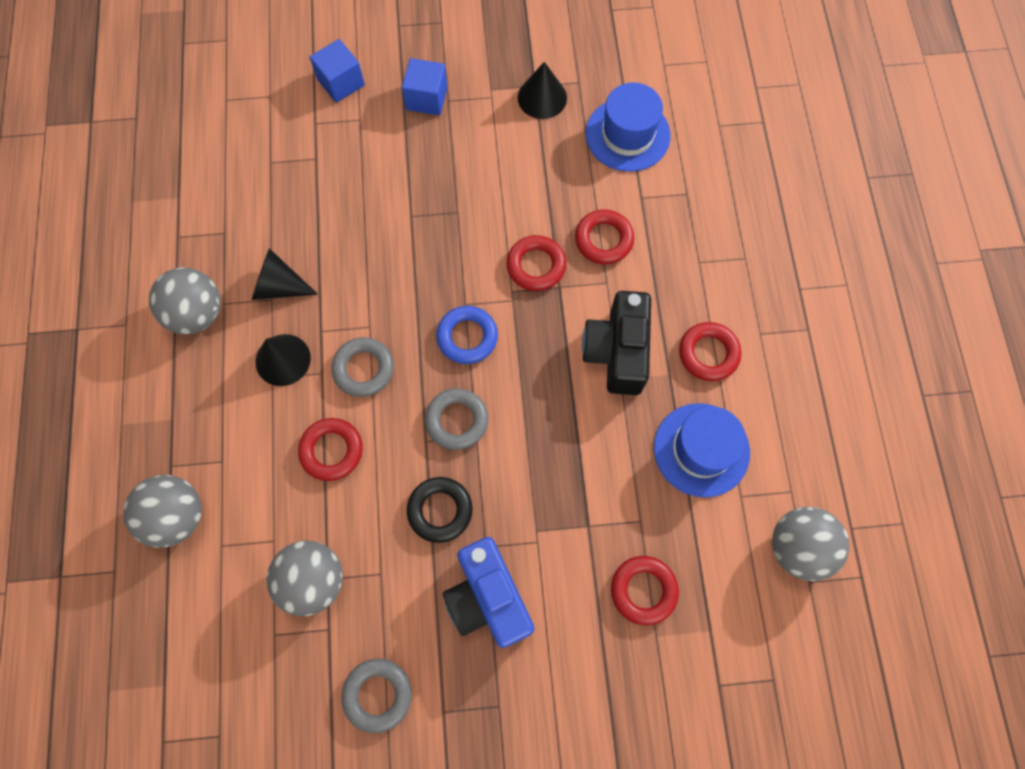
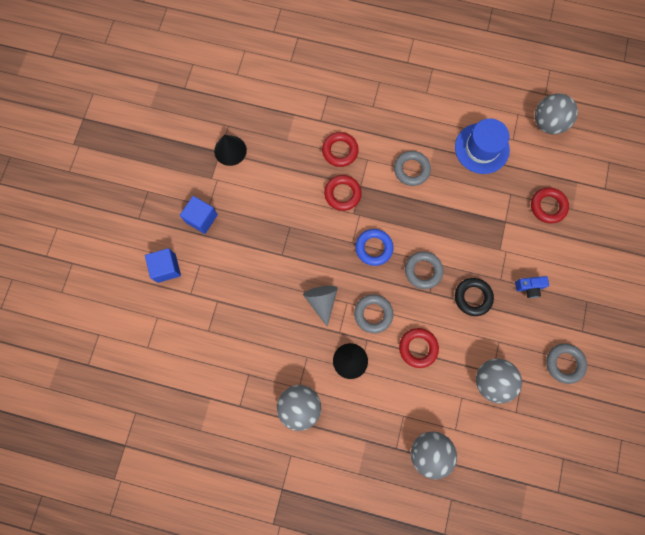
camera: 70 degrees left, 5 degrees up
black cone [252,248,318,300] -> none
blue camera [443,537,534,648] -> blue camera [515,276,549,298], size x0.49
black camera [582,291,651,395] -> grey ring [394,151,431,186]
blue hat [586,83,671,172] -> none
red ring [679,322,741,381] -> none
none -> grey cone [303,286,338,327]

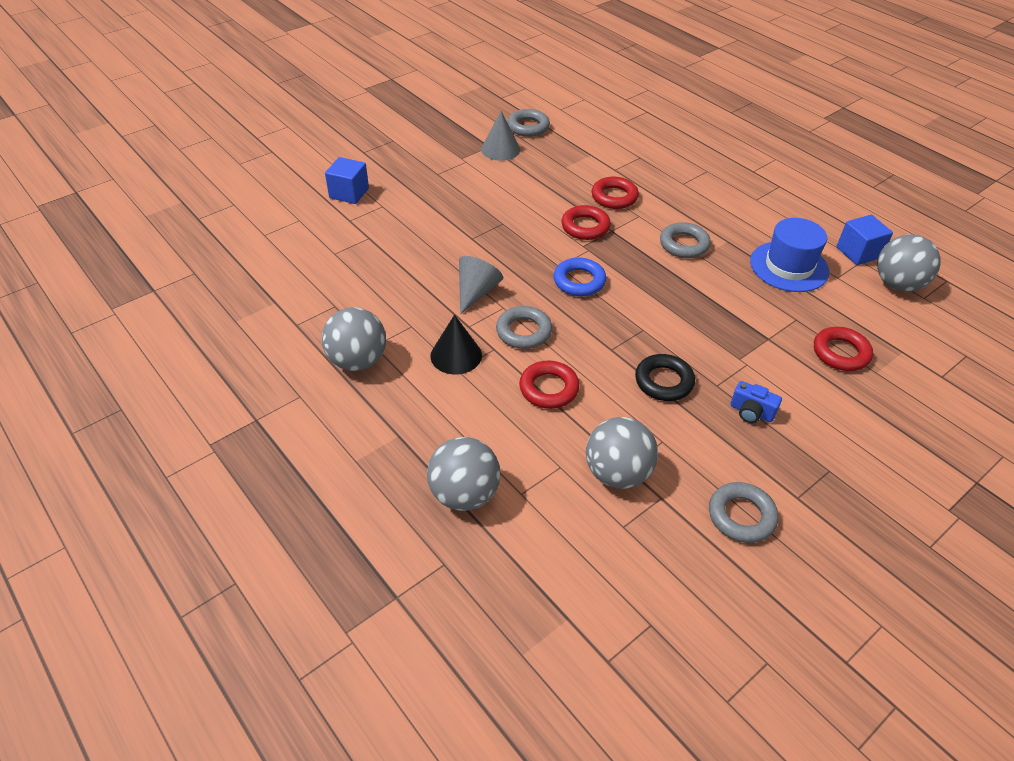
camera: 35 degrees right, 30 degrees down
blue cube [180,196,218,234] -> blue cube moved to [836,215,893,265]
black cone [214,135,247,166] -> grey cone [481,111,520,161]
grey ring [405,251,443,289] -> grey ring moved to [507,109,550,137]

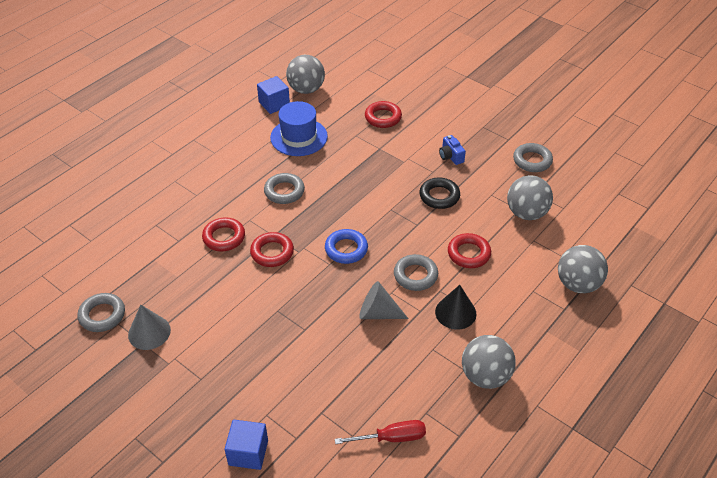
camera: 100 degrees left, 0 degrees up
blue camera [730,381,782,423] -> blue camera turned 135 degrees clockwise [439,135,466,165]
none -> red screwdriver [335,420,426,444]

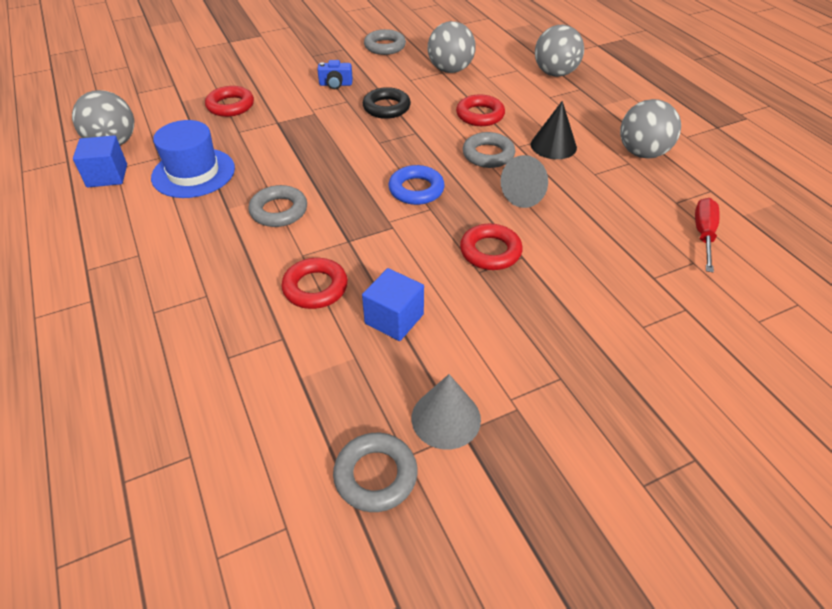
camera: 65 degrees left, 0 degrees up
blue cube [225,420,268,470] -> blue cube moved to [362,268,424,341]
red ring [250,232,294,267] -> red ring moved to [460,224,523,270]

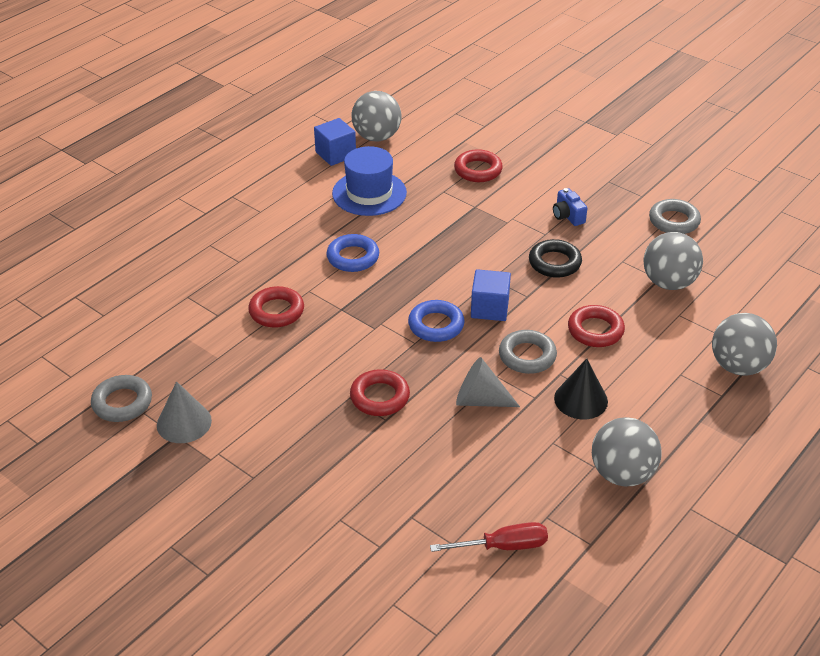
camera: 65 degrees right, 5 degrees down
grey ring [248,185,307,227] -> blue ring [326,234,379,272]
blue cube [362,268,424,341] -> blue cube moved to [471,269,511,321]

